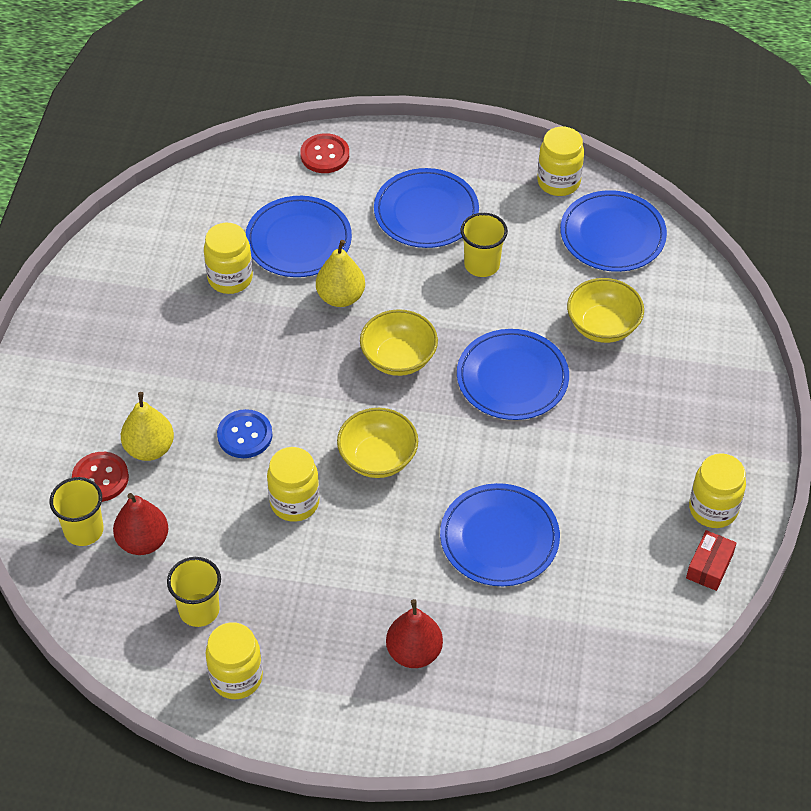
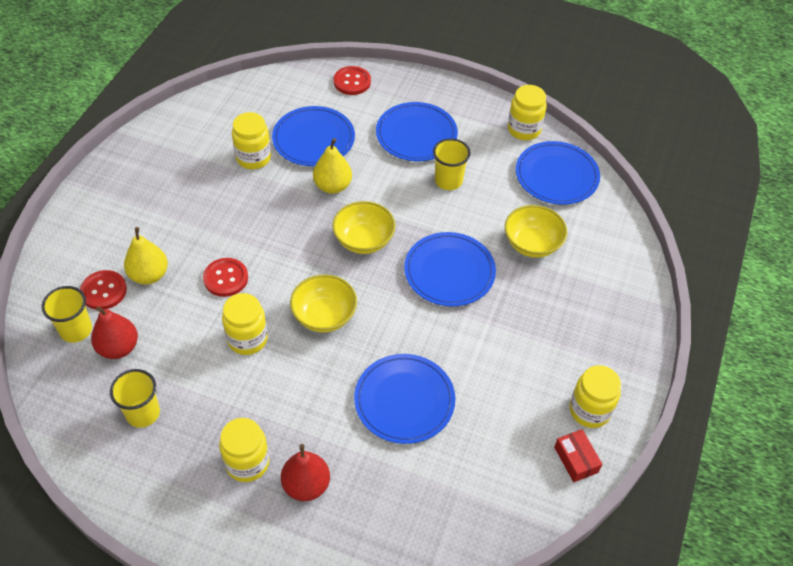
camera: 10 degrees right, 0 degrees up
yellow jar [206,622,263,699] -> yellow jar moved to [219,418,270,482]
blue button [217,409,273,458] -> red button [203,258,248,297]
red box [686,530,737,591] -> red box turned 60 degrees counterclockwise [554,429,602,482]

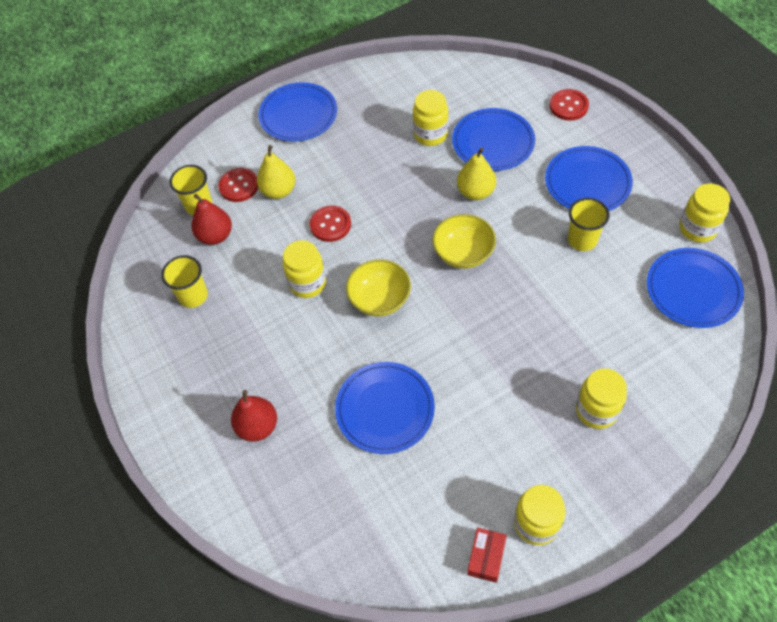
camera: 45 degrees right, 5 degrees up
yellow jar [219,418,270,482] -> yellow jar moved to [576,369,627,429]
blue plate [404,232,496,306] -> blue plate moved to [258,82,337,142]
yellow bowl [505,205,567,258] -> none

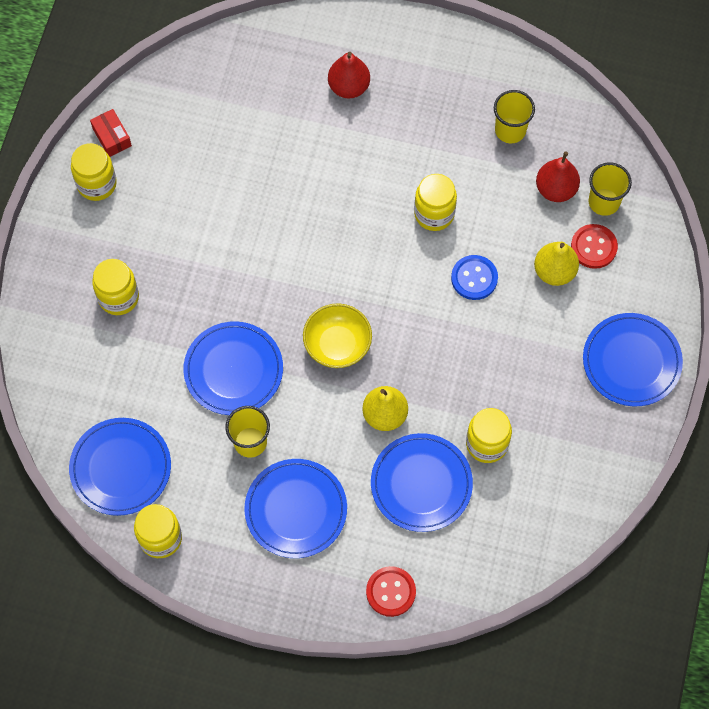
camera: 130 degrees right, 10 degrees up
red button [310,206,351,242] -> blue button [451,255,498,300]
blue plate [335,362,435,454] -> blue plate moved to [183,321,283,415]
yellow bowl [346,259,411,316] -> none

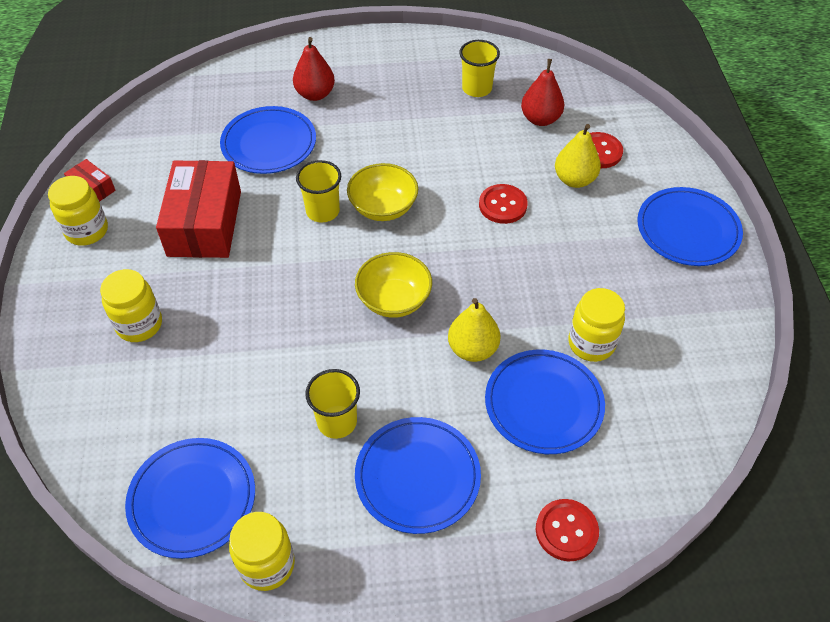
camera: 20 degrees left, 15 degrees down
blue plate [183,321,283,415] -> blue plate moved to [220,106,316,174]
yellow jar [414,174,457,231] -> none
blue button [451,255,498,300] -> red button [479,184,528,224]
yellow cup [589,162,632,216] -> yellow cup moved to [296,160,341,223]
none -> red box [156,160,241,258]
none -> yellow bowl [347,163,418,221]

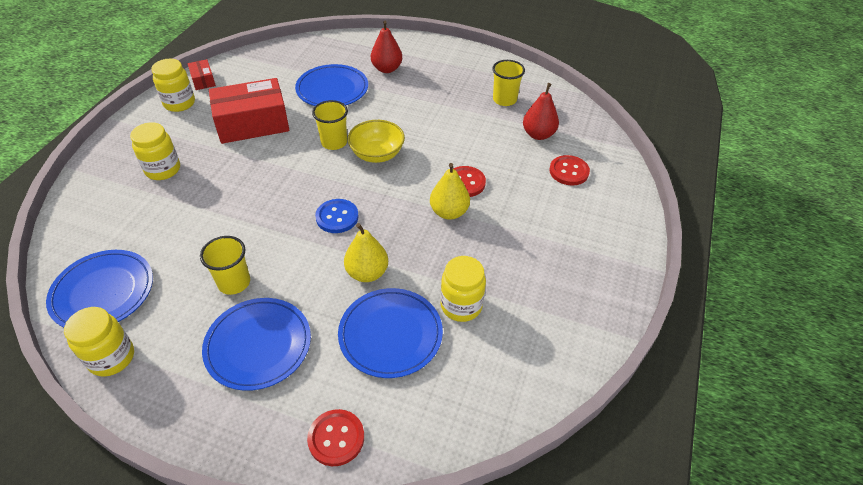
camera: 25 degrees right, 5 degrees down
red box [156,160,241,258] -> red box turned 45 degrees clockwise [209,78,289,144]
yellow bowl [355,252,432,318] -> blue button [315,199,359,233]
yellow pear [555,124,601,188] -> yellow pear moved to [430,163,470,220]
blue plate [637,187,743,266] -> none

